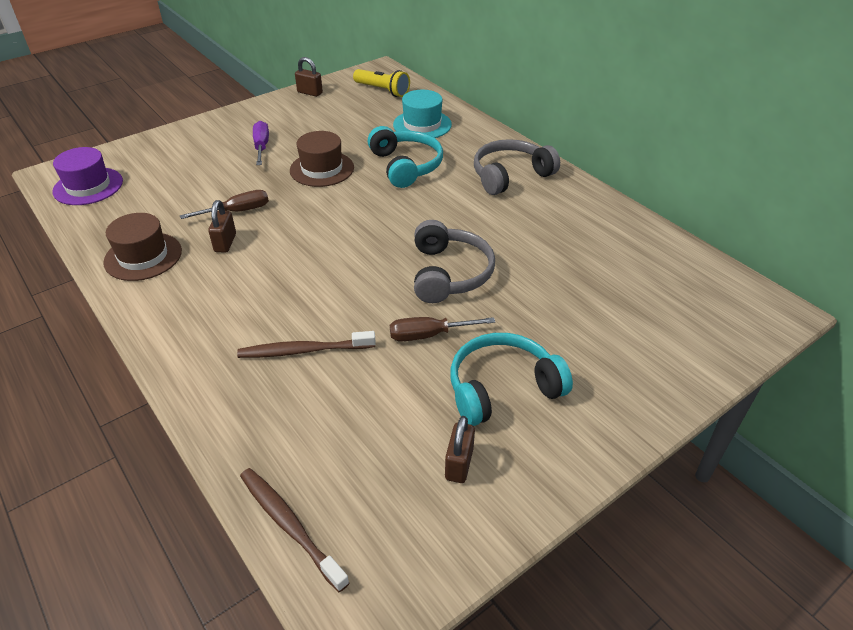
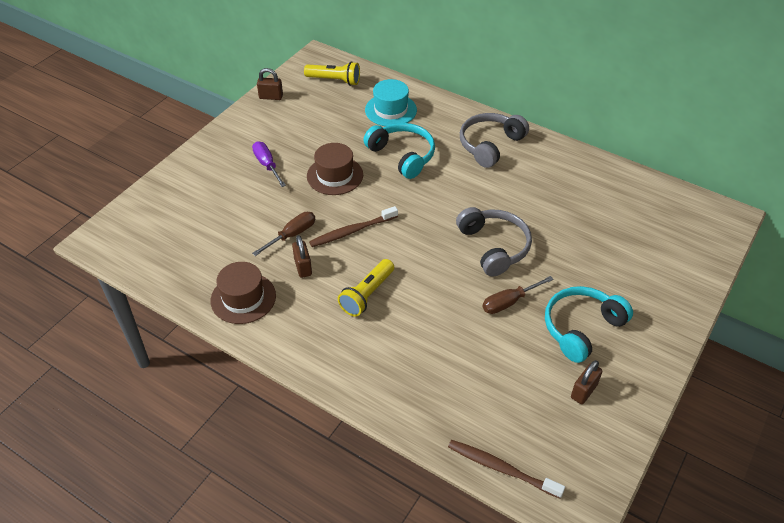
camera: 20 degrees left, 5 degrees up
purple hat [52,147,123,205] -> none
brown toothbrush [237,331,376,358] -> brown toothbrush moved to [309,206,398,247]
brown padlock [445,416,475,483] -> brown padlock turned 45 degrees clockwise [571,360,603,404]
none -> yellow flashlight [338,259,394,317]

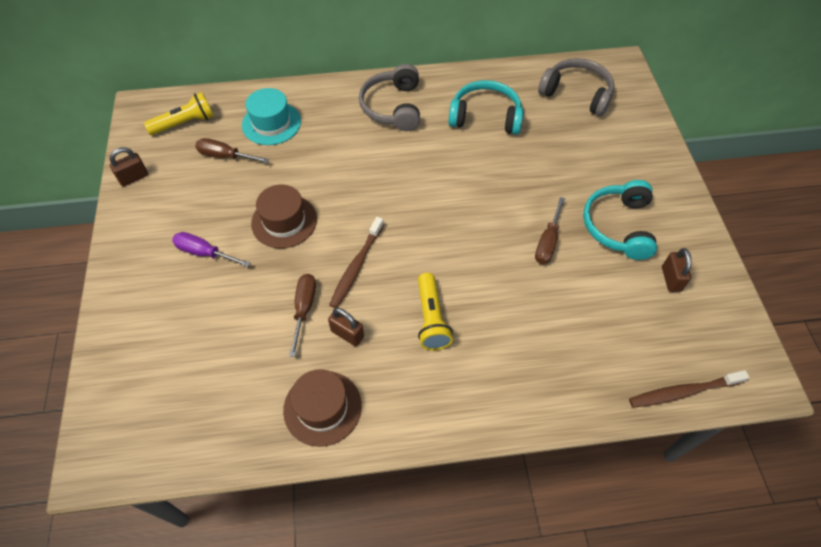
camera: 40 degrees left, 10 degrees up
turquoise headphones [363,123,435,179] -> turquoise headphones moved to [449,80,524,135]
grey headphones [456,207,532,276] -> grey headphones moved to [538,58,614,116]
none -> brown screwdriver [195,138,269,163]

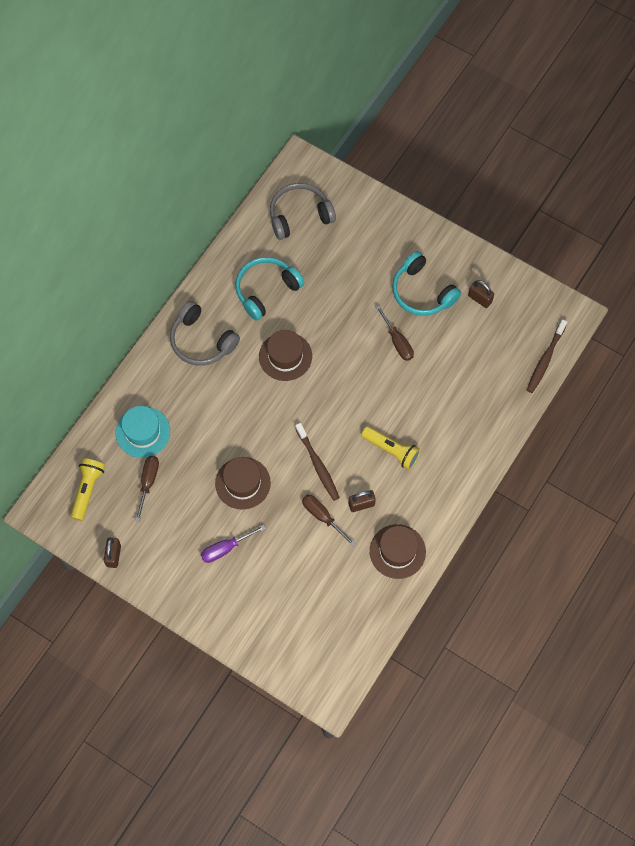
camera: 50 degrees left, 10 degrees up
brown screwdriver [195,138,269,163] -> brown screwdriver turned 135 degrees clockwise [135,456,159,522]
none -> brown hat [259,330,312,381]

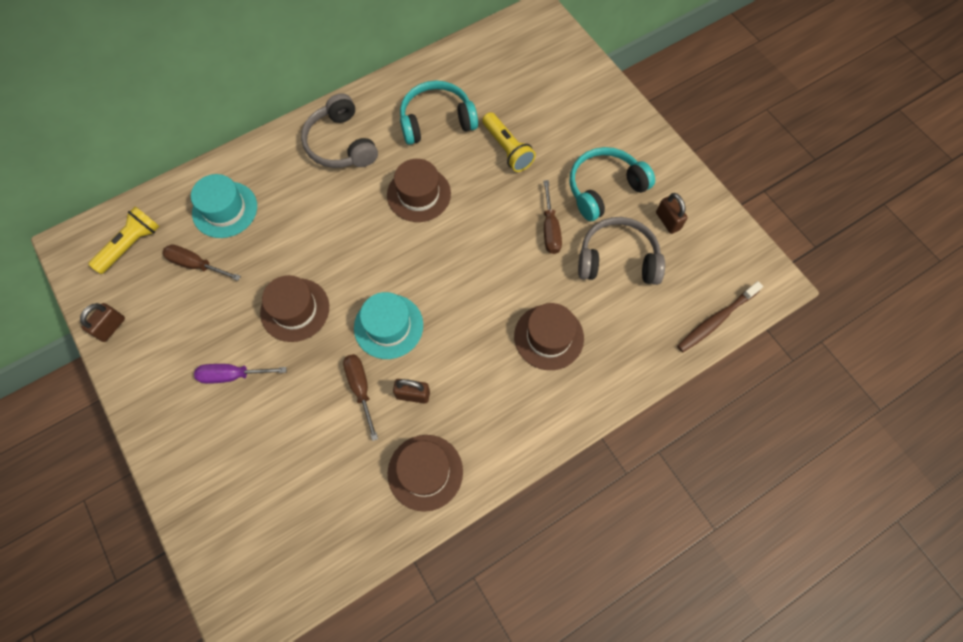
camera: 25 degrees right, 0 degrees up
brown screwdriver [135,456,159,522] -> brown screwdriver turned 105 degrees counterclockwise [162,245,241,281]
grey headphones [270,183,336,240] -> grey headphones moved to [578,217,665,285]
brown toothbrush [295,423,340,501] -> turquoise hat [354,292,423,359]
yellow flashlight [361,426,421,470] -> yellow flashlight moved to [482,112,536,172]
turquoise headphones [392,251,461,316] -> turquoise headphones turned 75 degrees clockwise [570,147,655,221]
none -> brown hat [514,303,584,370]

